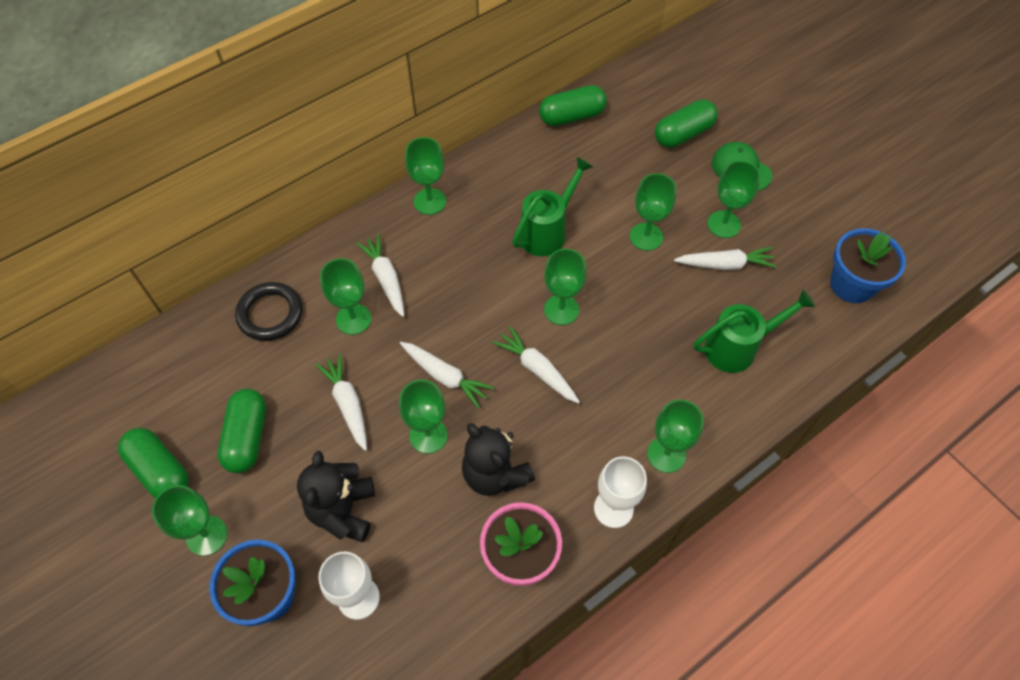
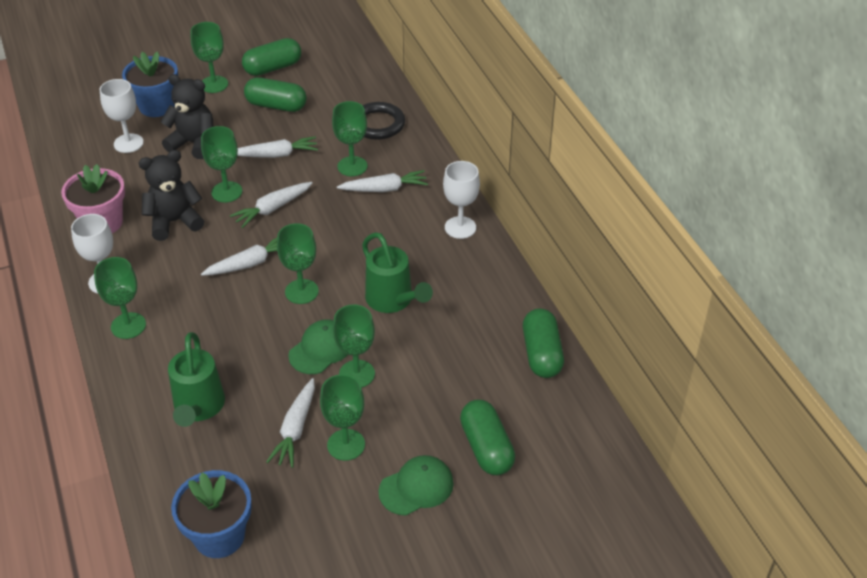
camera: 105 degrees right, 15 degrees down
green goblet [405,137,446,215] -> white goblet [443,161,480,239]
none -> green cap [288,319,347,374]

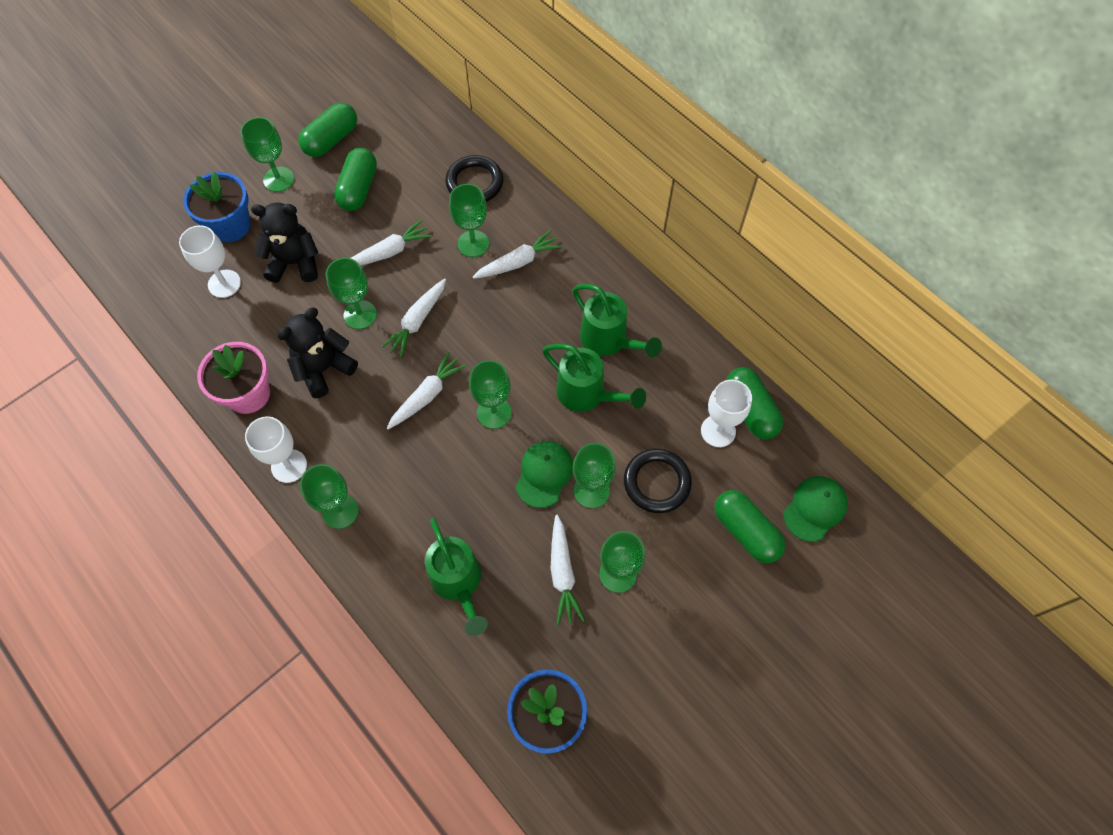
camera: 20 degrees left, 20 degrees up
green capsule [244,77,307,112] -> green capsule turned 75 degrees counterclockwise [334,148,377,211]
green cap [378,455,454,516] -> green cap moved to [784,476,848,542]
white goblet [443,161,480,239] -> white goblet moved to [701,380,752,447]
none -> green watering can [572,284,662,358]
none -> black ring [624,449,692,513]

